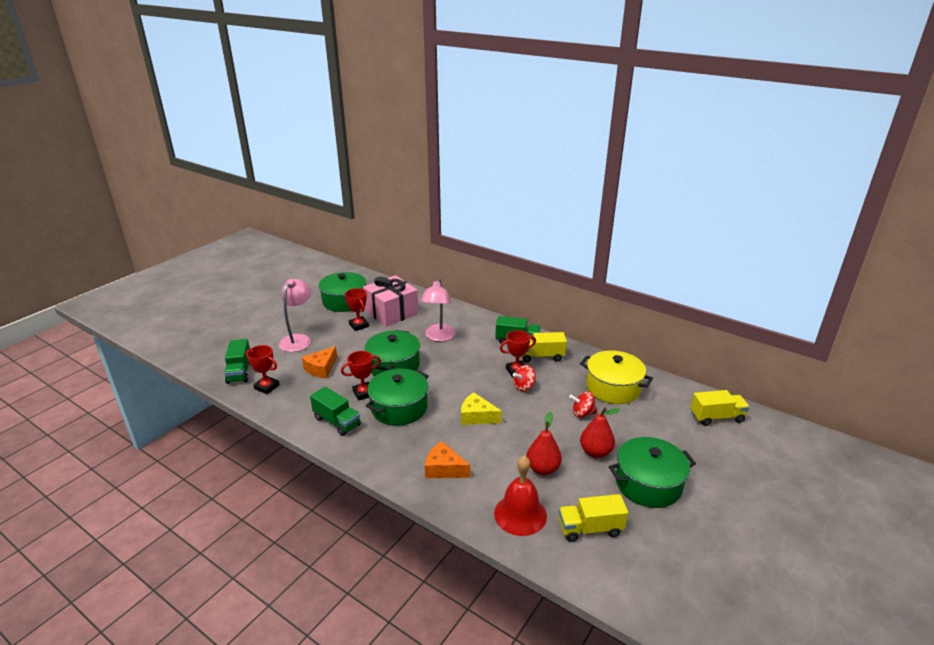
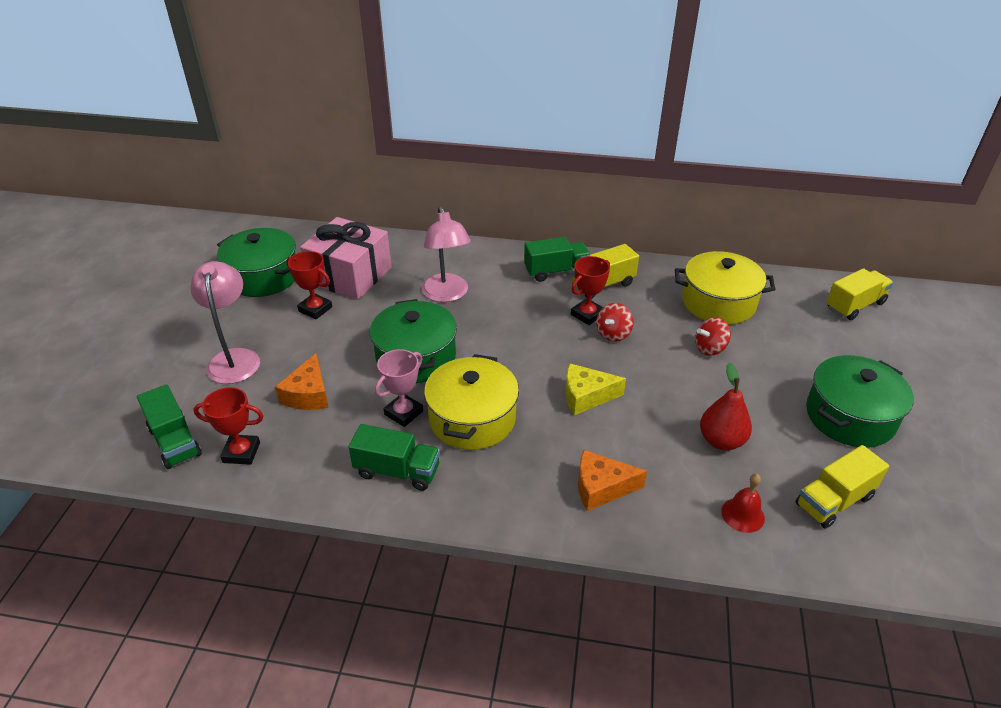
camera: 25 degrees left, 10 degrees up
red trophy [341,351,381,401] -> pink trophy [375,349,423,427]
green pot [366,368,429,426] -> yellow pot [424,354,519,450]
red bell [494,455,547,536] -> red bell [721,474,765,533], size x0.57
red pear [580,407,621,458] -> none

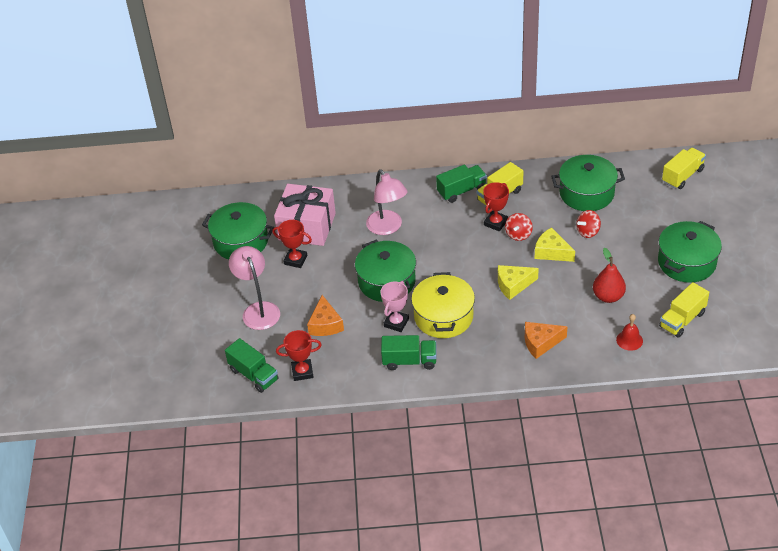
camera: 10 degrees left, 5 degrees up
yellow pot [675,251,776,325] -> green pot [551,155,625,211]
none -> yellow cheese [535,227,575,262]

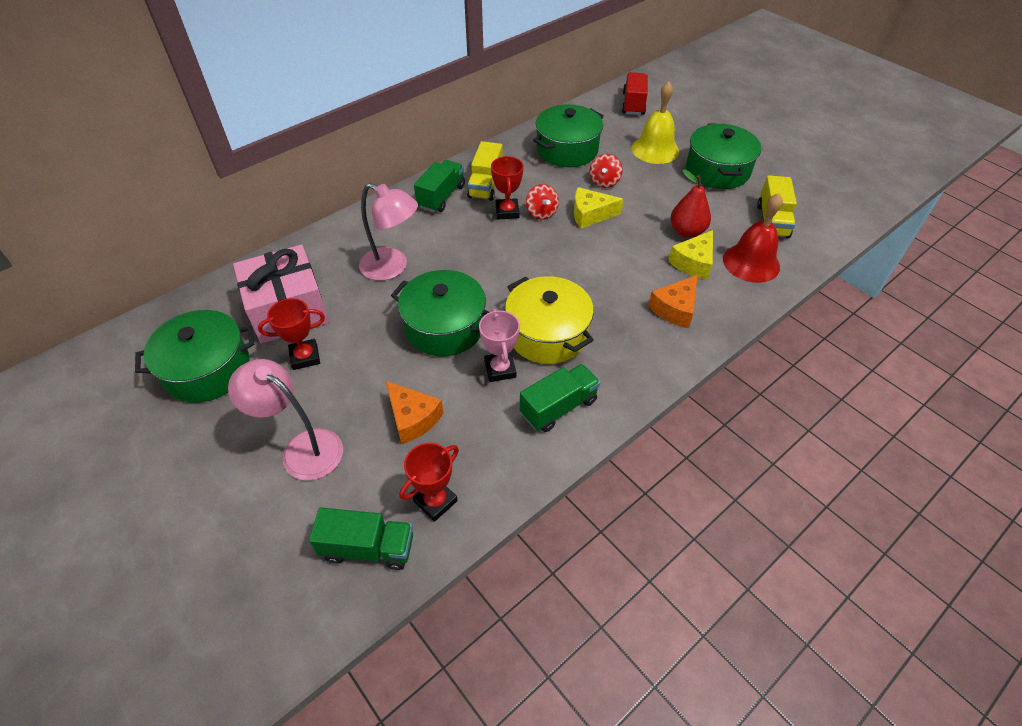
camera: 40 degrees left, 5 degrees up
yellow cheese [498,265,539,300] -> yellow cheese moved to [668,230,713,280]
red bell [616,314,643,351] -> red bell [723,193,783,283], size x1.76
yellow truck [662,148,706,189] -> red truck [622,72,648,115]
none -> yellow bell [632,81,679,164]

